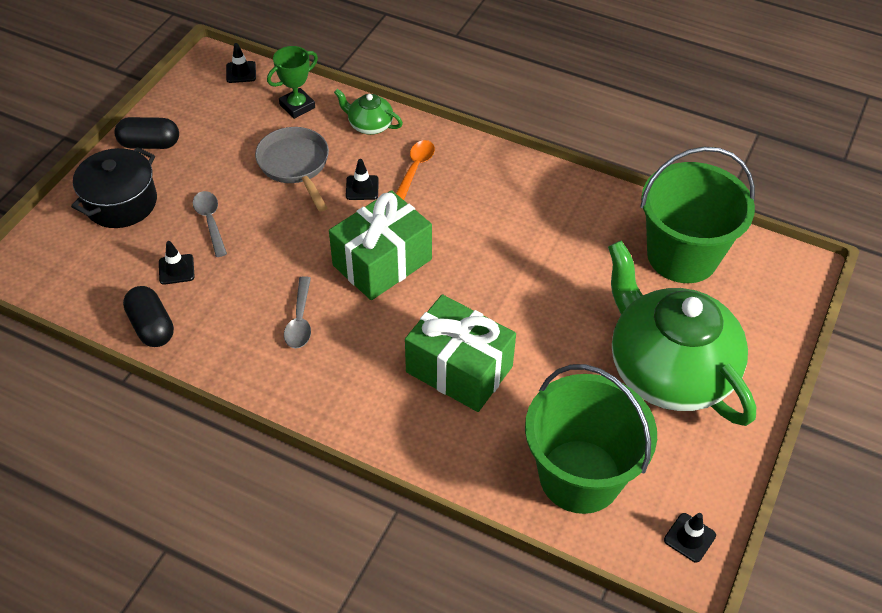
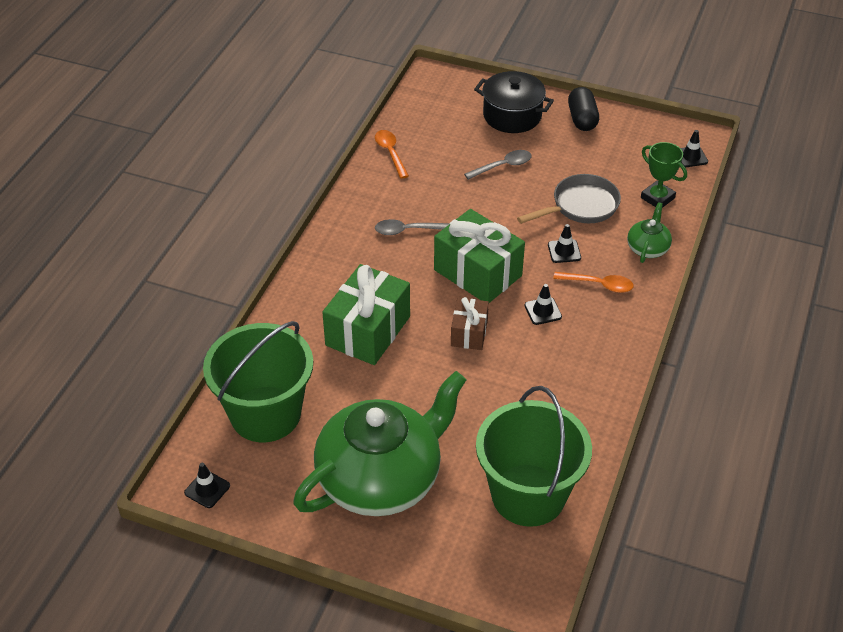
camera: 85 degrees right, 5 degrees down
black capsule [123,286,174,347] -> orange spoon [375,130,409,179]
black traffic cone [159,241,195,285] -> black traffic cone moved to [524,284,562,325]
none -> brown gift [451,297,489,350]

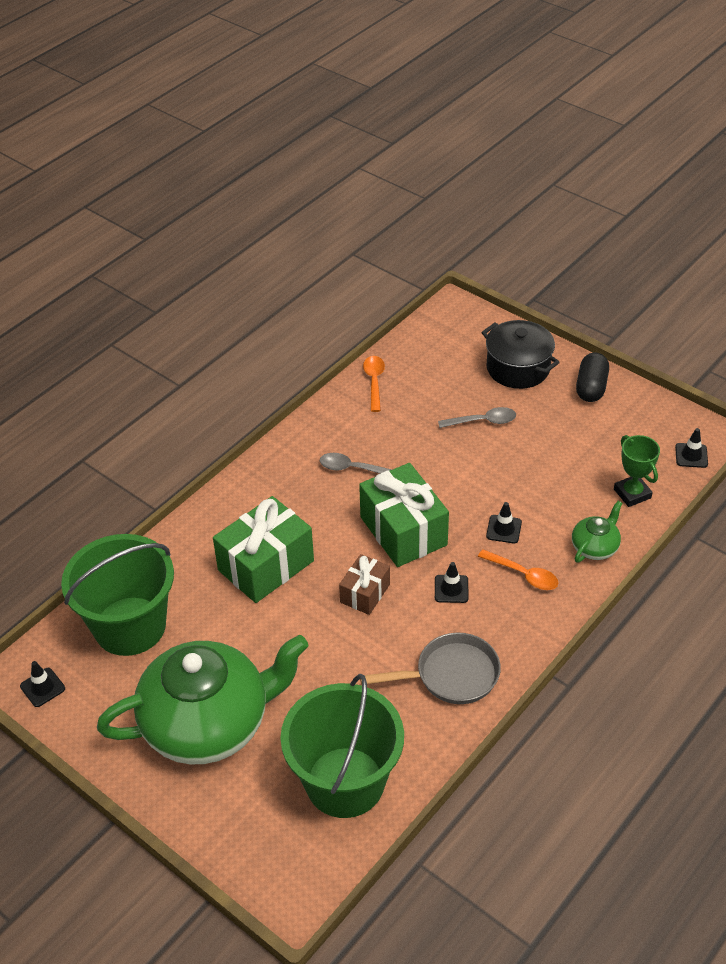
camera: 20 degrees right, 0 degrees up
grey pan [517,174,621,224] -> grey pan moved to [360,633,501,704]

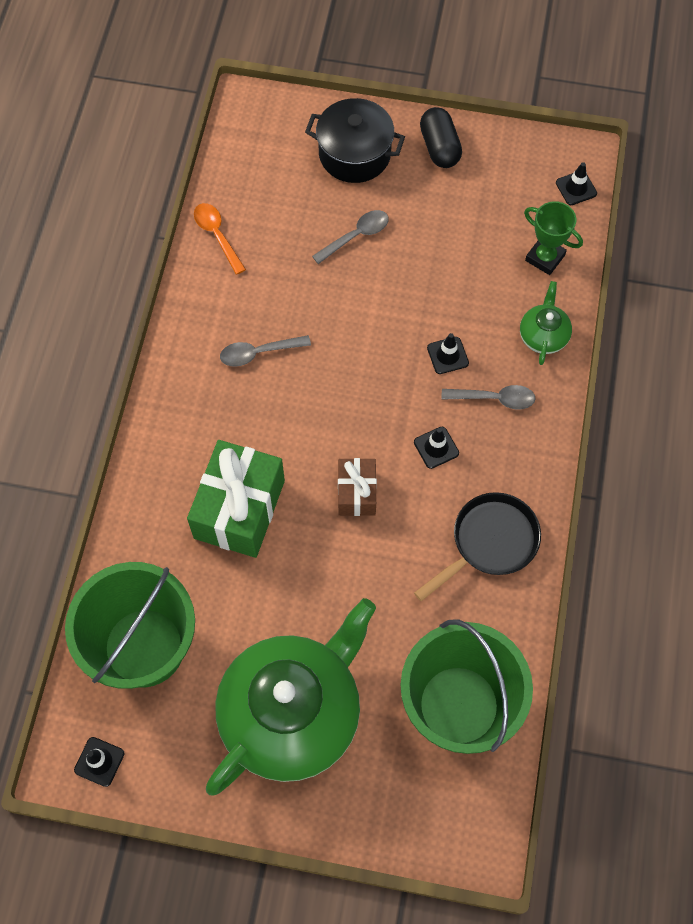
camera: 30 degrees left, 20 degrees up
green gift [359,463,449,567] -> none
grey pan [360,633,501,704] -> black pan [414,492,541,601]
orange spoon [478,549,558,590] -> grey spoon [441,385,536,410]

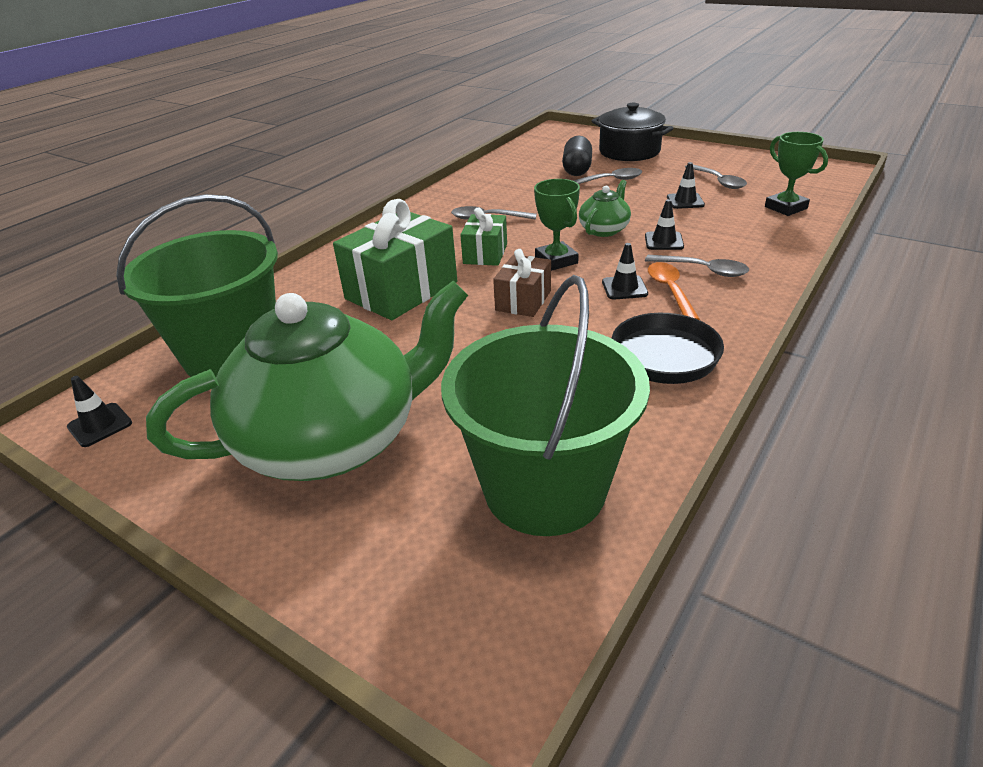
camera: 25 degrees right, 30 degrees down
orange spoon [194,203,246,275] -> orange spoon moved to [648,262,700,320]
black capsule [420,107,462,168] -> black capsule moved to [562,135,592,176]
green teapot [520,281,572,365] -> green teapot moved to [579,180,631,237]
black traffic cone [556,162,597,205] -> black traffic cone moved to [667,162,705,209]
none -> green gift [460,207,507,266]
none -> green trophy [534,179,580,271]
none -> grey spoon [685,164,747,189]

